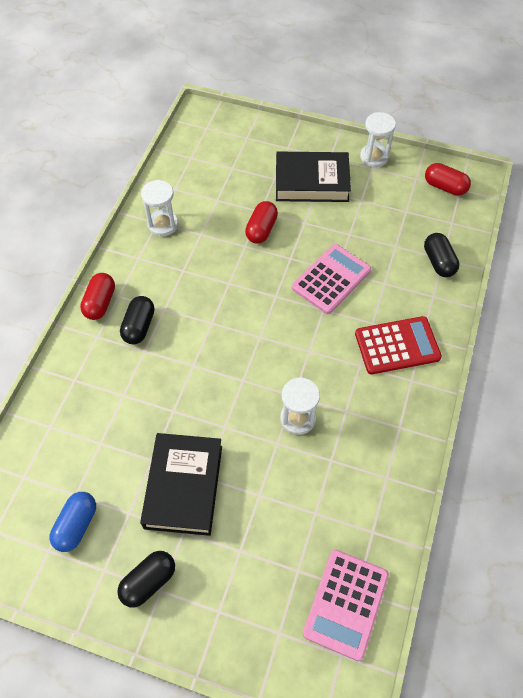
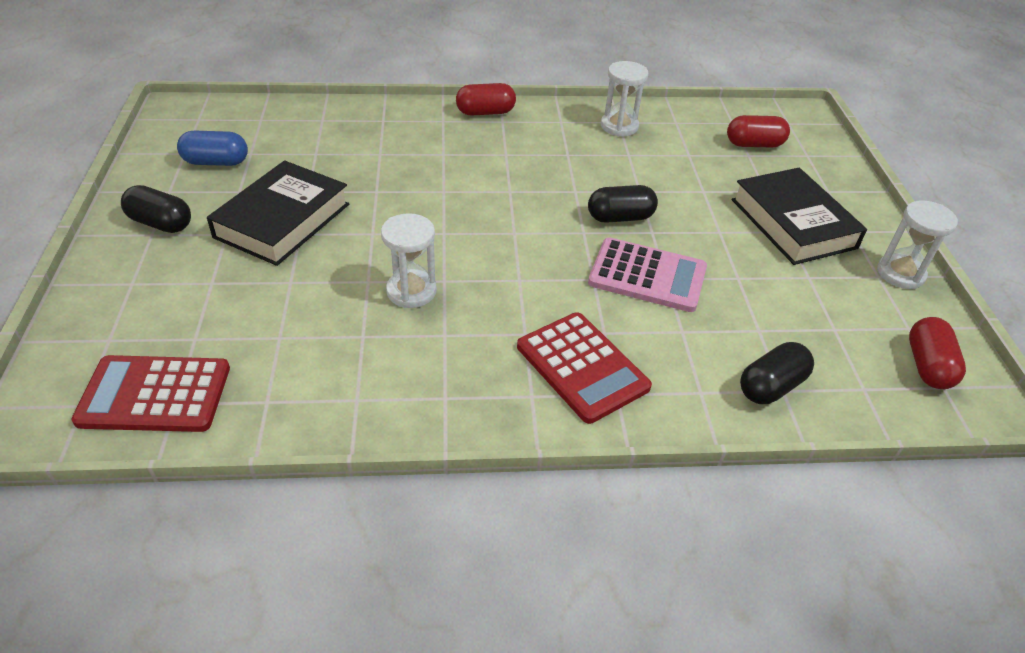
camera: 65 degrees right, 15 degrees down
black capsule [120,296,155,344] -> black capsule moved to [588,185,658,223]
black book [140,433,222,536] -> black book turned 45 degrees counterclockwise [207,160,349,266]
red capsule [245,201,278,244] -> red capsule moved to [727,115,790,148]
pink calculator [303,549,389,661] -> red calculator [71,355,230,432]

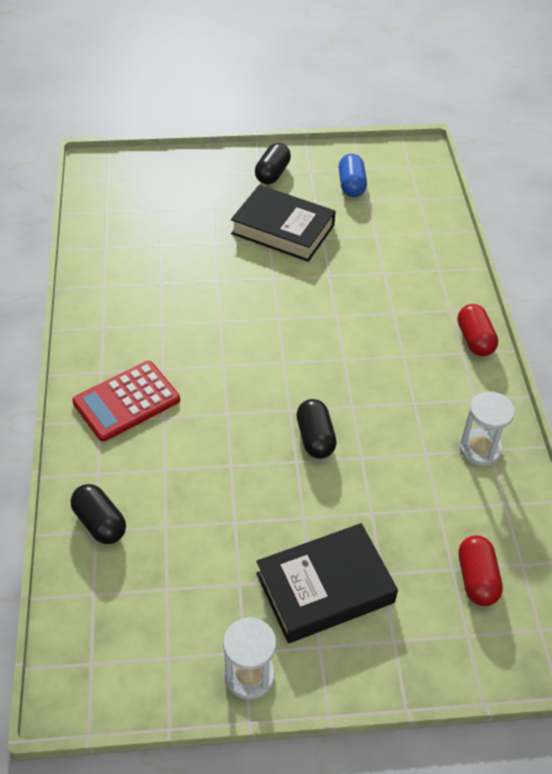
camera: 90 degrees right, 5 degrees up
red calculator [71,355,230,432] -> none
white hourglass [381,213,437,308] -> none
pink calculator [588,237,707,312] -> none
red capsule [909,317,966,389] -> none

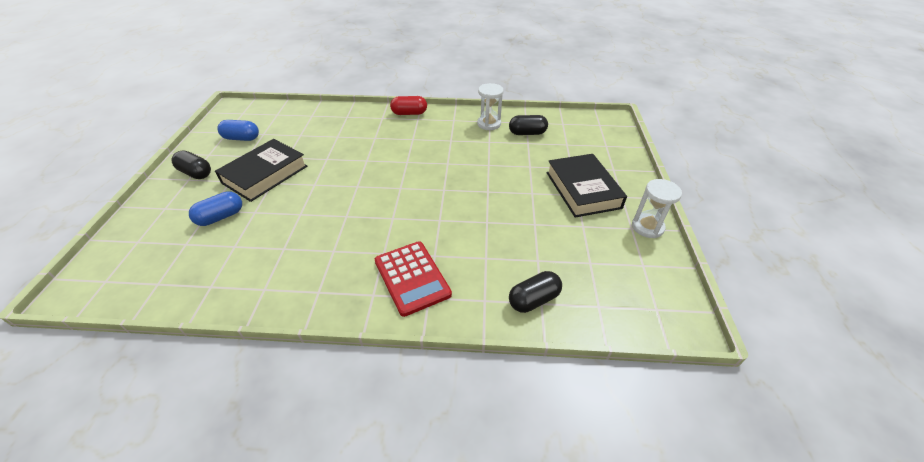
camera: 80 degrees left, 5 degrees down
black capsule [296,399,337,459] -> black capsule moved to [509,115,548,135]
red capsule [459,535,503,606] -> none
none -> blue capsule [189,191,242,226]

